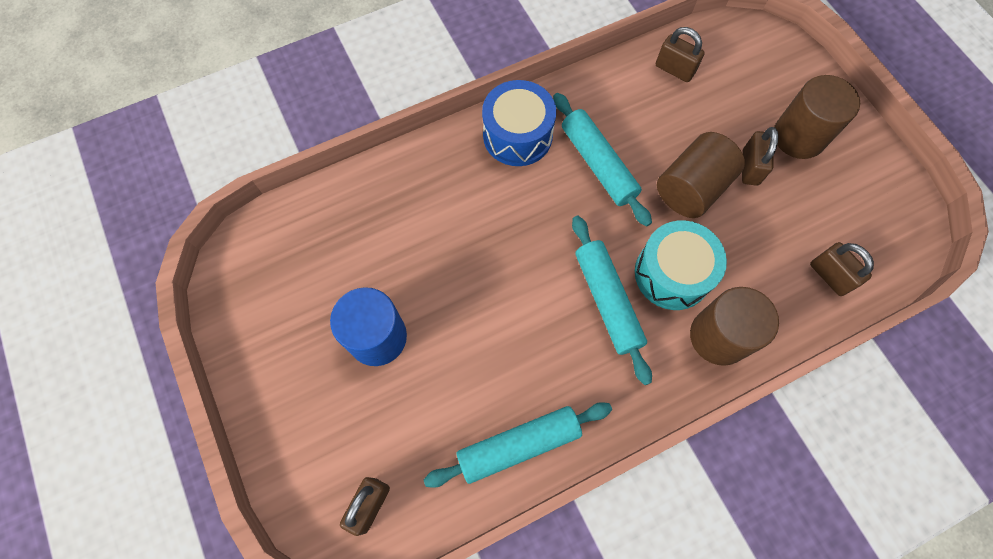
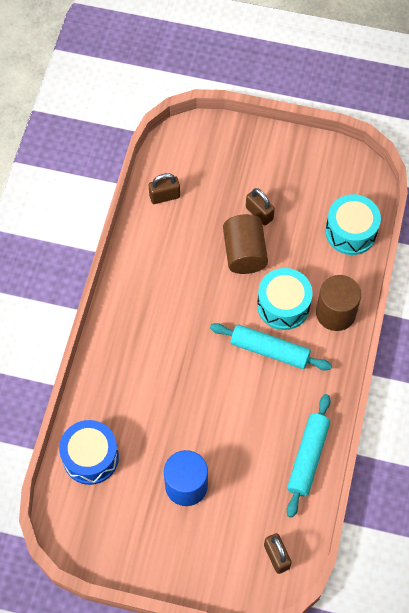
camera: 50 degrees left, 5 degrees down
blue drum [482,80,556,166] -> blue drum moved to [59,420,119,485]
turquoise rolling pin [553,93,652,227] -> none
brown cylinder [774,75,860,159] -> none
brown padlock [810,242,874,296] -> turquoise drum [325,194,381,255]

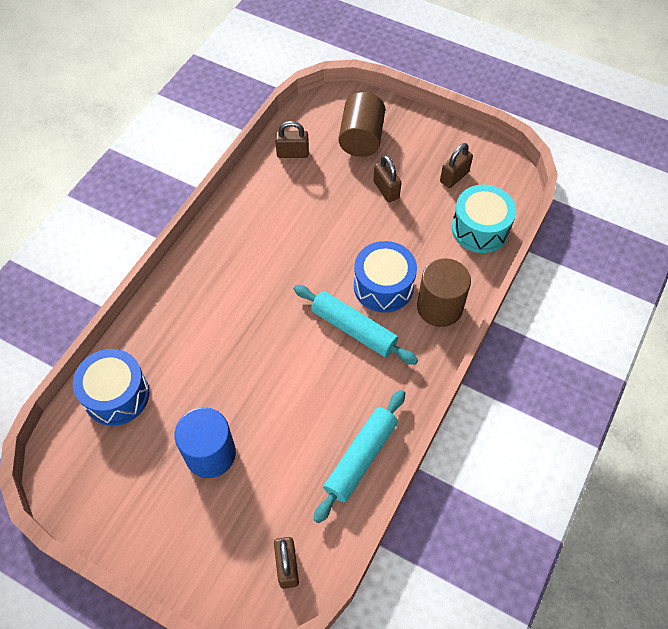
camera: 15 degrees right, 5 degrees down
brown cylinder [223,214,268,274] -> brown cylinder moved to [339,92,385,157]
turquoise drum [257,268,313,330] -> blue drum [354,241,417,313]
none -> brown padlock [440,143,473,188]

